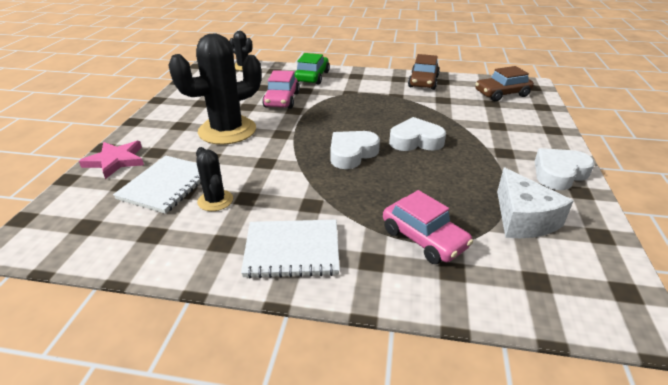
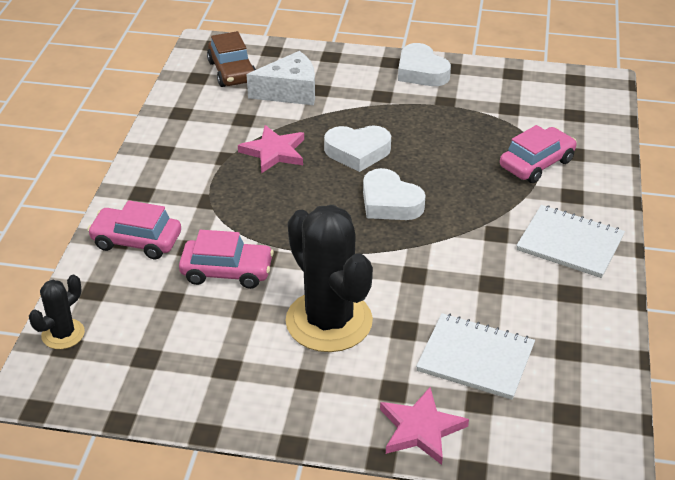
camera: 90 degrees left, 5 degrees up
black cactus [196,147,233,211] -> none
white notebook [241,220,340,278] -> white notebook turned 60 degrees counterclockwise [516,205,625,278]
green car [294,53,330,85] -> pink car [87,200,181,259]
white heart [389,117,446,151] -> white heart turned 90 degrees counterclockwise [324,125,391,172]
brown car [408,54,440,90] -> none
white cheese [497,168,573,238] -> white cheese moved to [247,51,315,105]
none -> pink star [238,125,304,174]

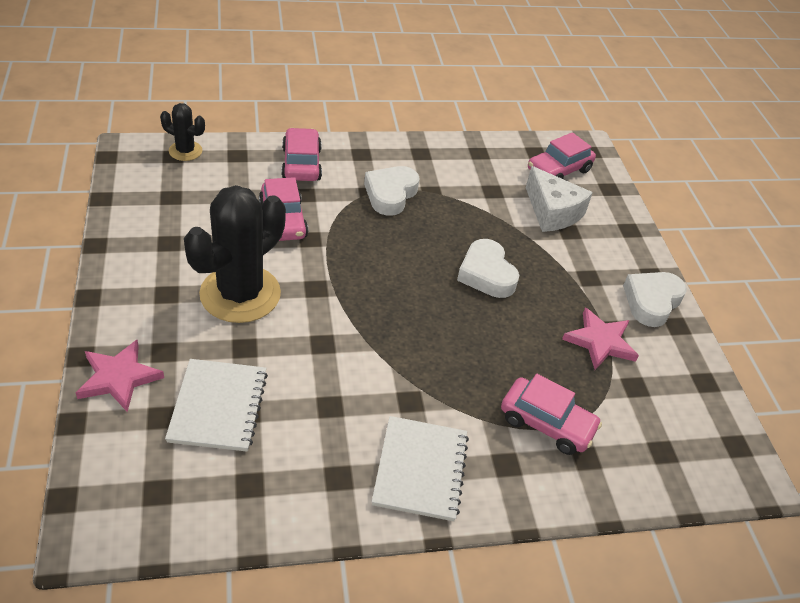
camera: 65 degrees right, 5 degrees up
brown car [207,31,256,87] -> pink car [528,132,596,179]
pink star [238,125,304,174] -> pink star moved to [562,307,639,370]
white heart [363,168,426,220] -> white heart moved to [364,166,420,216]

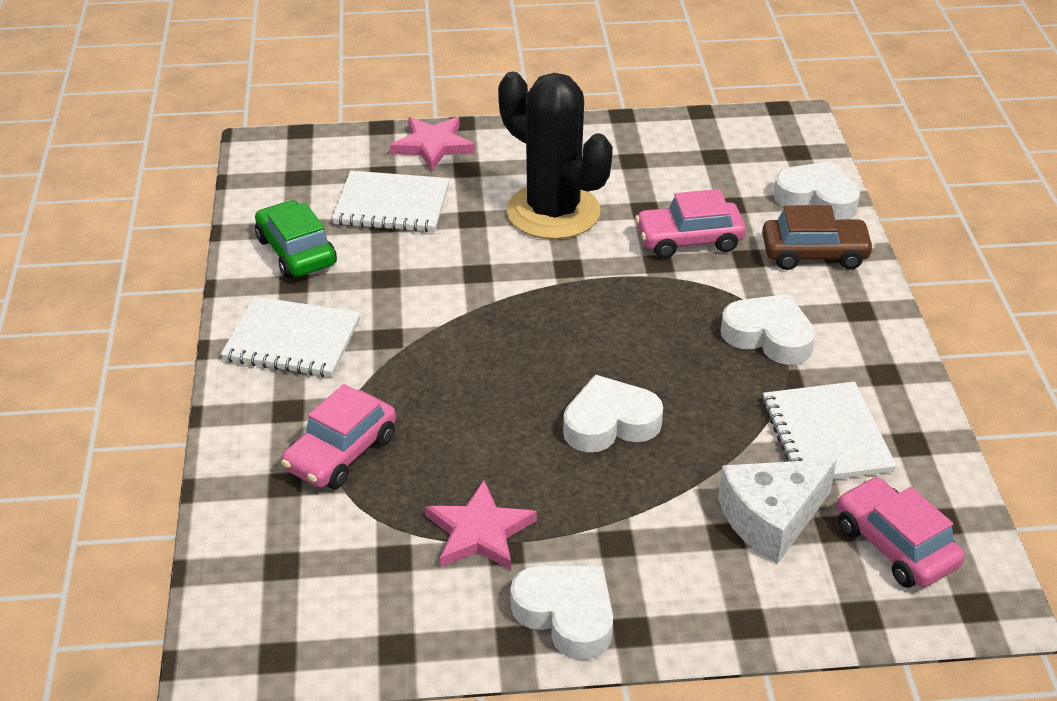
camera: 100 degrees right, 5 degrees down
black cactus [160,103,205,161] -> none
pink car [281,128,322,181] -> brown car [762,205,874,270]
none -> green car [255,200,337,278]
none -> white notebook [762,381,897,480]
none -> white heart [773,161,860,220]

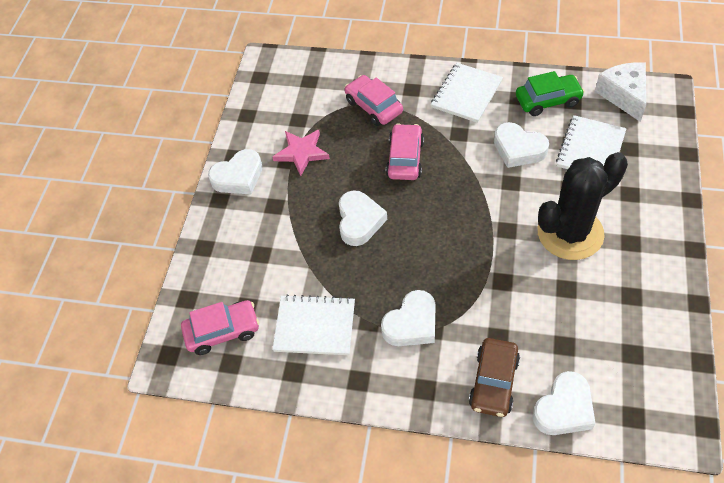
camera: 110 degrees right, 15 degrees up
pink star [390,117,475,171] -> none
pink car [635,189,746,258] -> pink car moved to [386,123,424,180]
white cheese [718,459,837,564] -> white cheese moved to [595,62,646,122]
none -> white heart [494,122,549,168]

